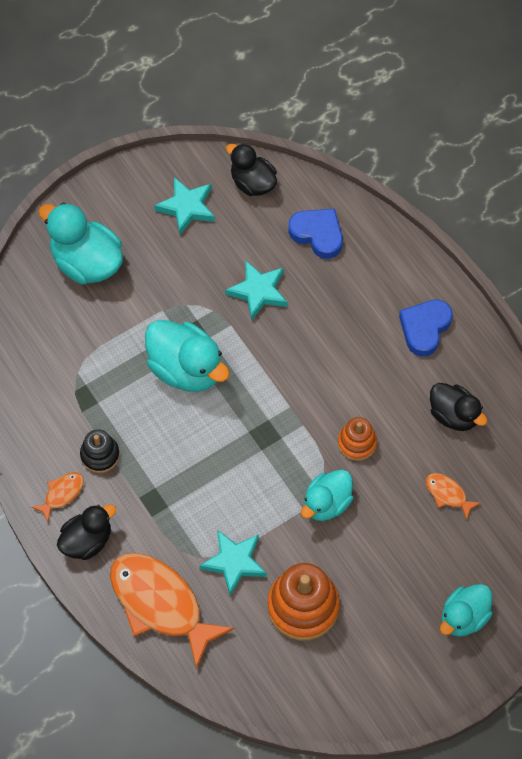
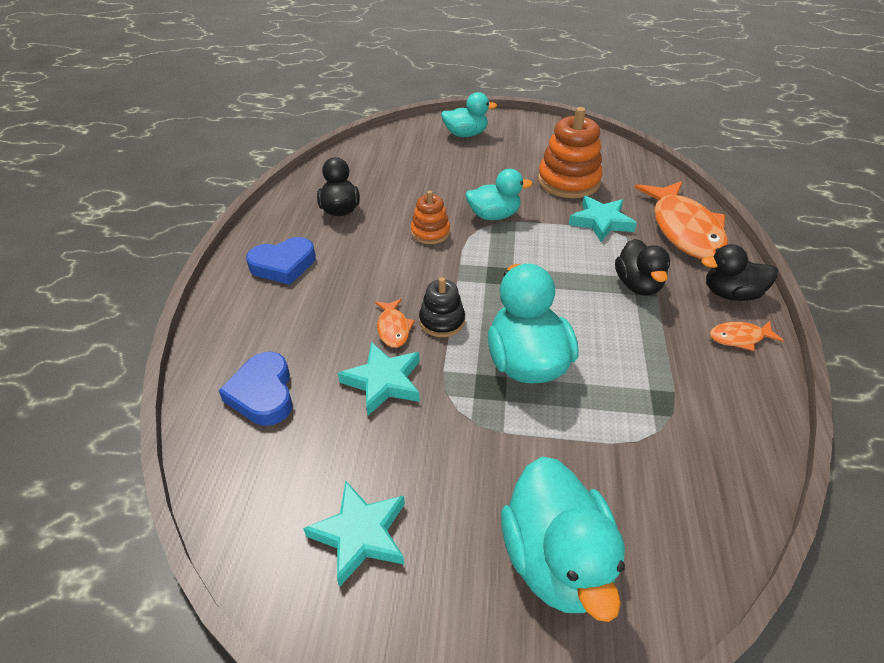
camera: 140 degrees left, 20 degrees down
black stacking toy [80,429,120,473] -> black stacking toy moved to [419,277,465,337]
black duck [226,143,277,196] -> black duck moved to [615,239,670,295]
orange fish [426,473,481,520] -> orange fish moved to [375,299,415,348]

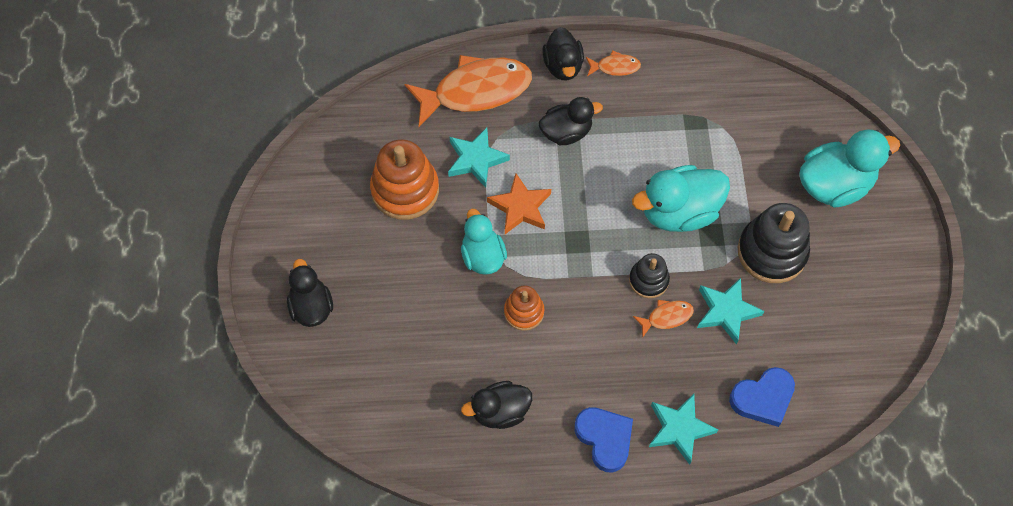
camera: 100 degrees left, 20 degrees up
turquoise star [303,481,405,587] -> turquoise star moved to [649,394,719,465]
turquoise duck [441,92,497,137] -> black duck [287,259,333,327]
orange fish [710,321,784,351] -> orange fish turned 75 degrees counterclockwise [586,50,641,76]
none -> orange star [487,173,551,234]
none -> black stacking toy [738,203,810,283]

